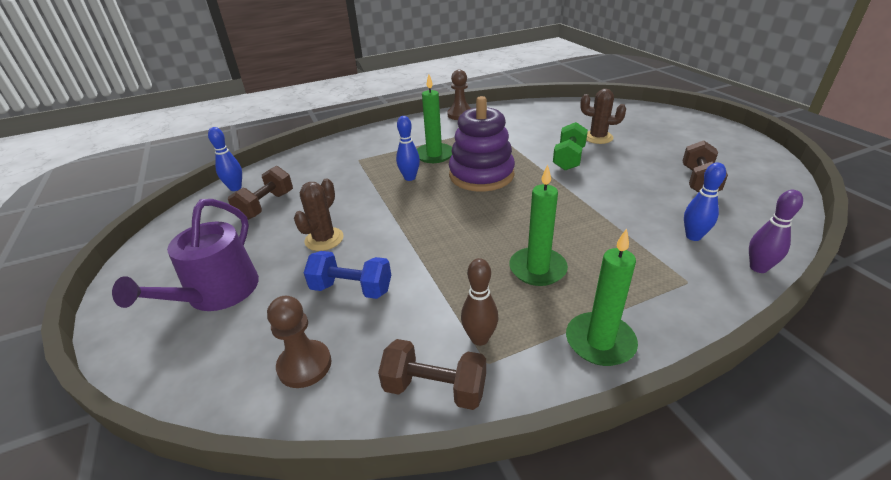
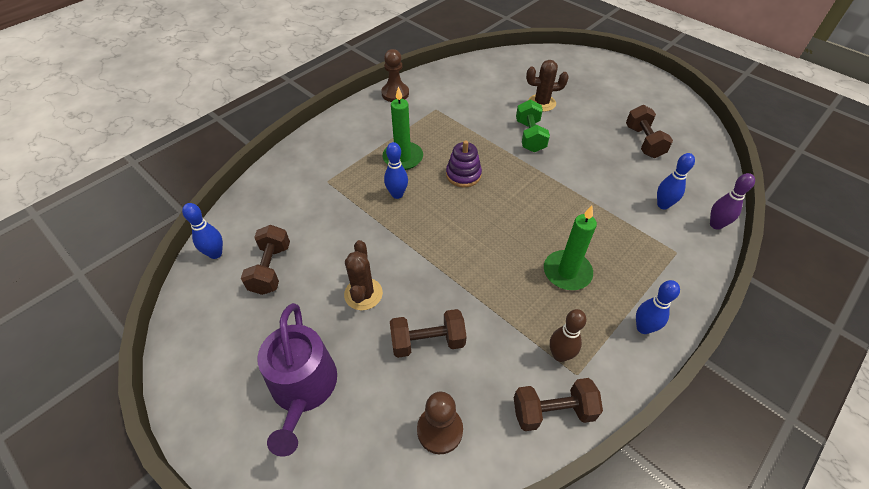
camera: 25 degrees left, 15 degrees up
blue dumbbell [304,251,391,299] -> brown dumbbell [390,309,467,358]
purple stacking toy [449,96,515,191] -> purple stacking toy [446,140,482,187], size x0.56
green candle [566,228,638,366] -> blue bowling pin [636,280,680,334]

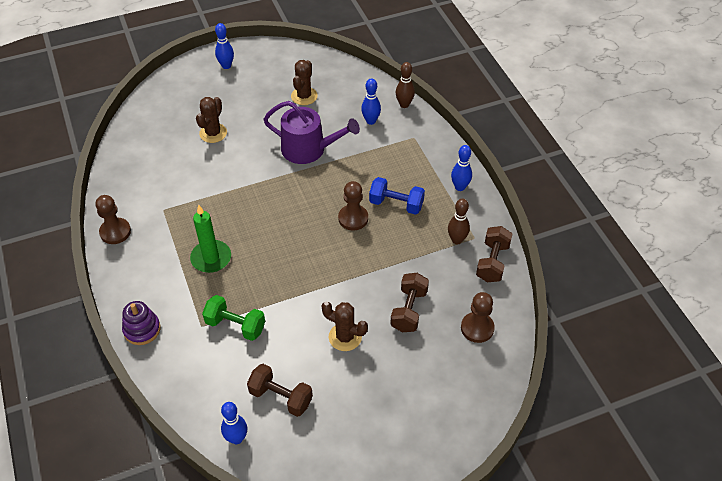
camera: 65 degrees left, 0 degrees up
purple watering can [257,303,337,457] -> purple watering can moved to [263,101,360,164]
blue bowling pin [384,142,408,199] -> blue bowling pin moved to [215,23,234,69]
purple stacking toy [446,140,482,187] -> purple stacking toy moved to [122,301,160,345]
green dumbbell [516,99,550,152] -> green dumbbell moved to [202,295,265,341]
green candle [544,206,597,290] -> blue dumbbell [369,177,425,215]
brown dumbbell [626,105,673,158] -> brown cactus [291,60,318,105]
purple bowling pin [710,173,755,230] -> brown bowling pin [396,62,415,108]
none -> brown pawn [338,181,368,230]

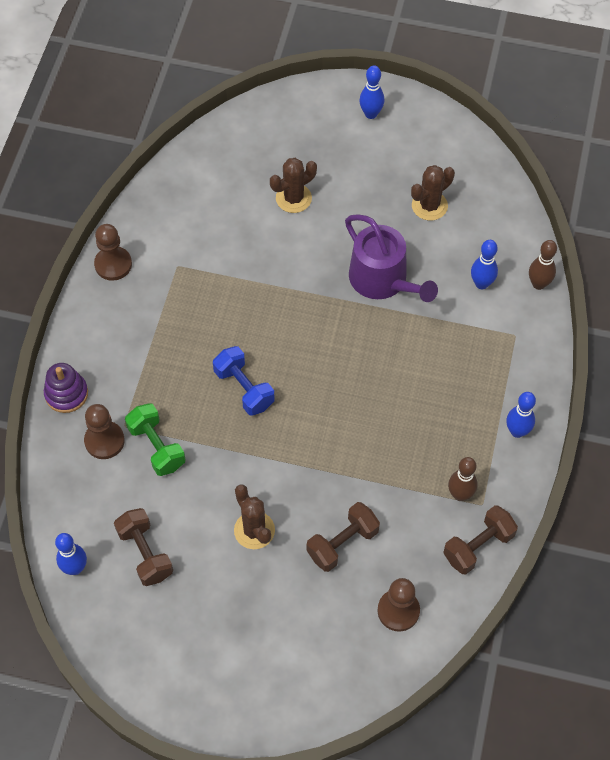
camera: 35 degrees right, 10 degrees up
green candle [190,204,231,273] -> none
brown pawn [338,181,368,230] -> brown pawn moved to [84,404,125,459]
blue dumbbell [369,177,425,215] -> blue dumbbell moved to [213,346,275,416]

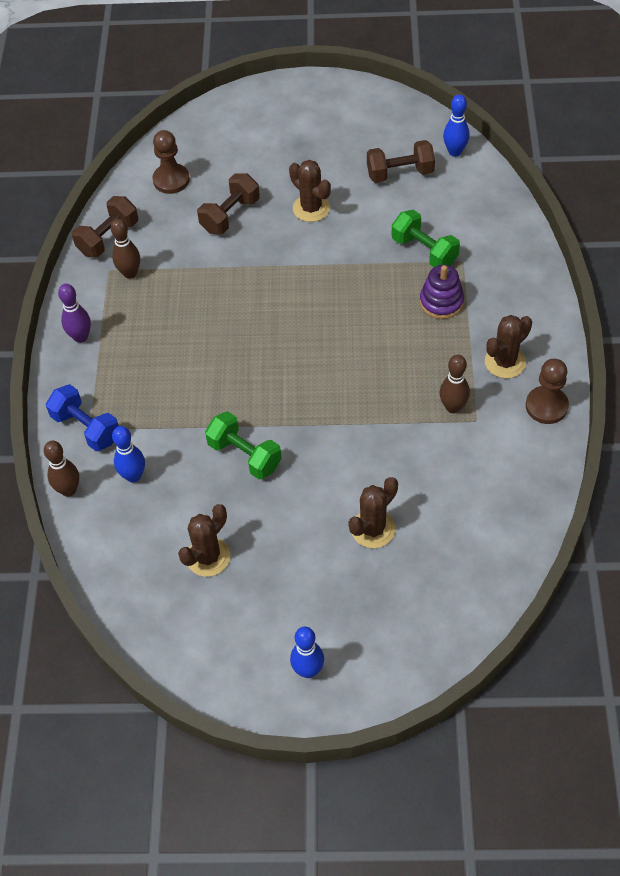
camera: 170 degrees right, 5 degrees down
purple stacking toy [44,363,88,413] -> purple stacking toy moved to [420,265,464,319]
brown pawn [84,404,125,459] -> none
brown dumbbell [114,508,173,586] -> brown dumbbell turned 60 degrees counterclockwise [367,140,435,183]
blue dumbbell [213,346,275,416] -> blue dumbbell moved to [46,384,119,451]
purple watering can [345,214,438,302] -> green dumbbell [205,411,282,479]
blue bowling pin [506,392,536,438] -> purple bowling pin [58,284,91,343]
none -> brown bowling pin [440,355,470,413]
none -> brown cactus [485,315,532,378]

